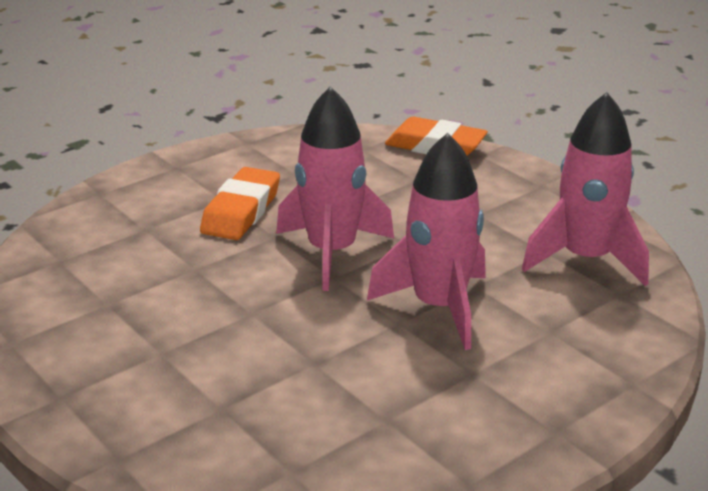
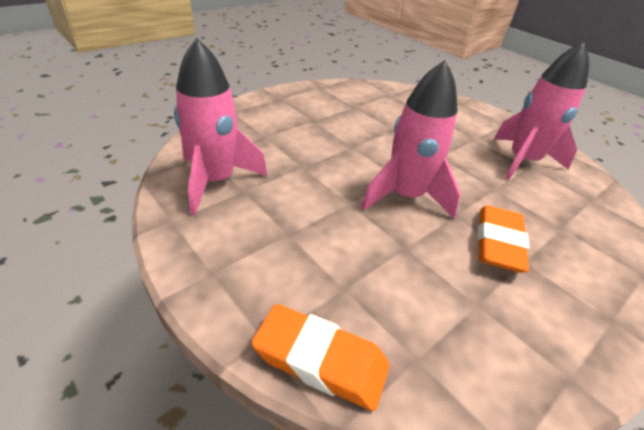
camera: 175 degrees right, 10 degrees up
pink rocket [367,133,486,350] -> pink rocket moved to [494,41,589,181]

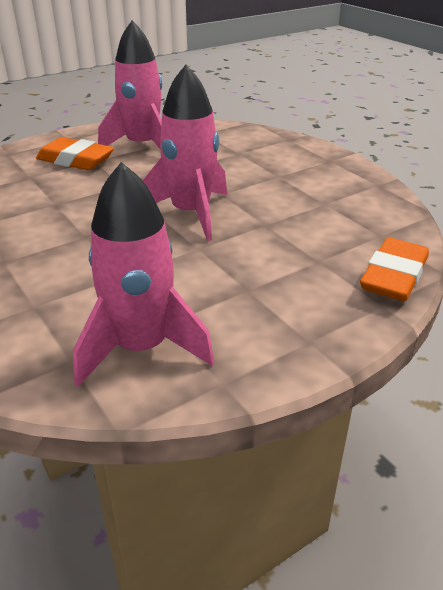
camera: 80 degrees left, 5 degrees down
orange eraser [477,205,530,273] -> orange eraser moved to [36,137,114,170]

